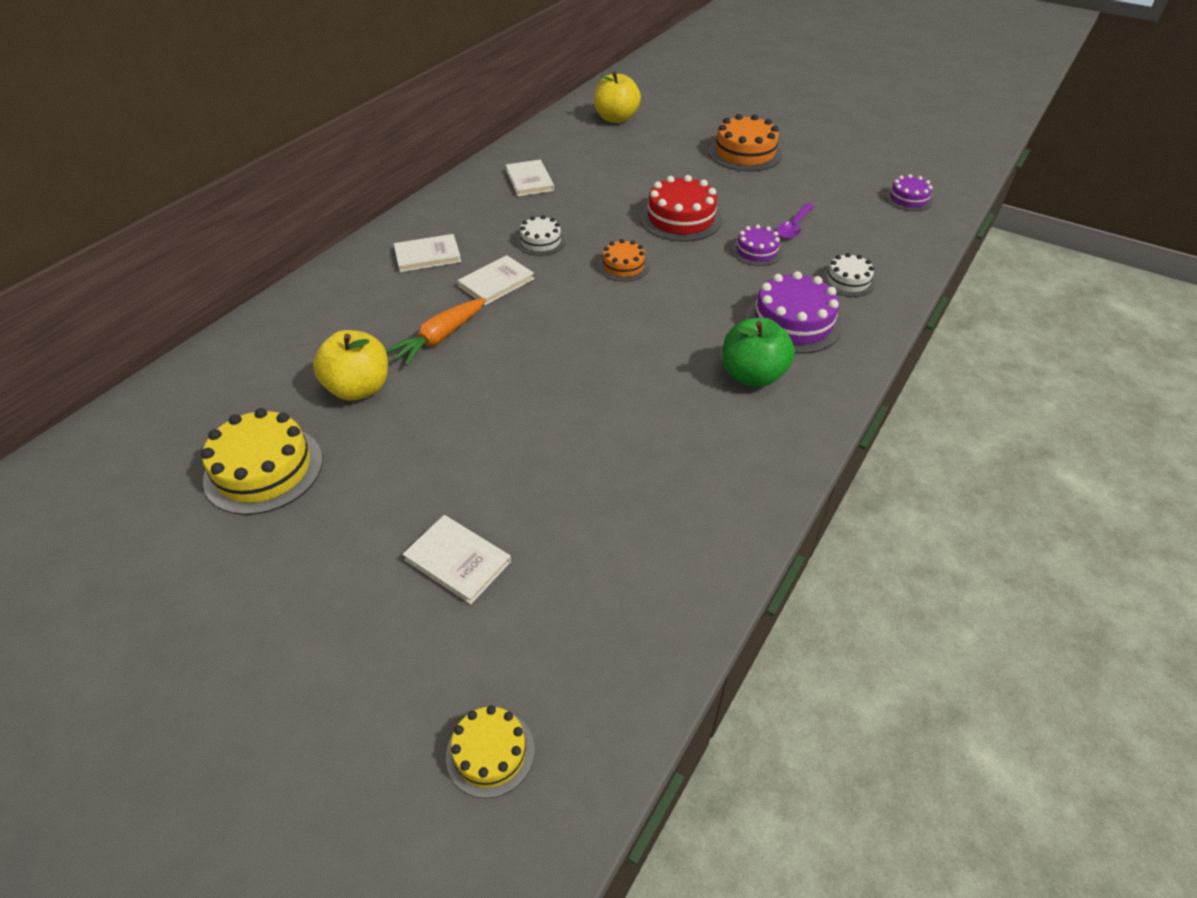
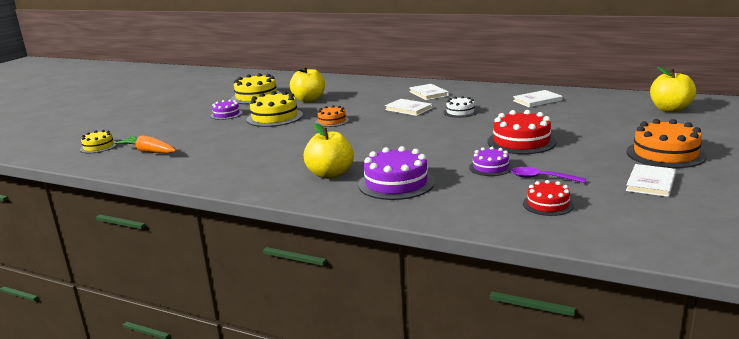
camera: 85 degrees right, 25 degrees down
orange carrot [386,298,486,366] -> orange carrot moved to [115,135,176,153]
white book [402,515,511,604] -> white book moved to [626,164,676,197]
orange cake [598,239,649,282] -> orange cake moved to [315,105,349,127]
green apple [723,317,795,387] -> yellow apple [304,123,354,179]
white cake [822,253,875,297] -> none
purple cake [885,174,933,211] -> purple cake moved to [211,100,243,120]
none -> yellow cake [247,91,303,127]
none -> red cake [523,180,574,216]

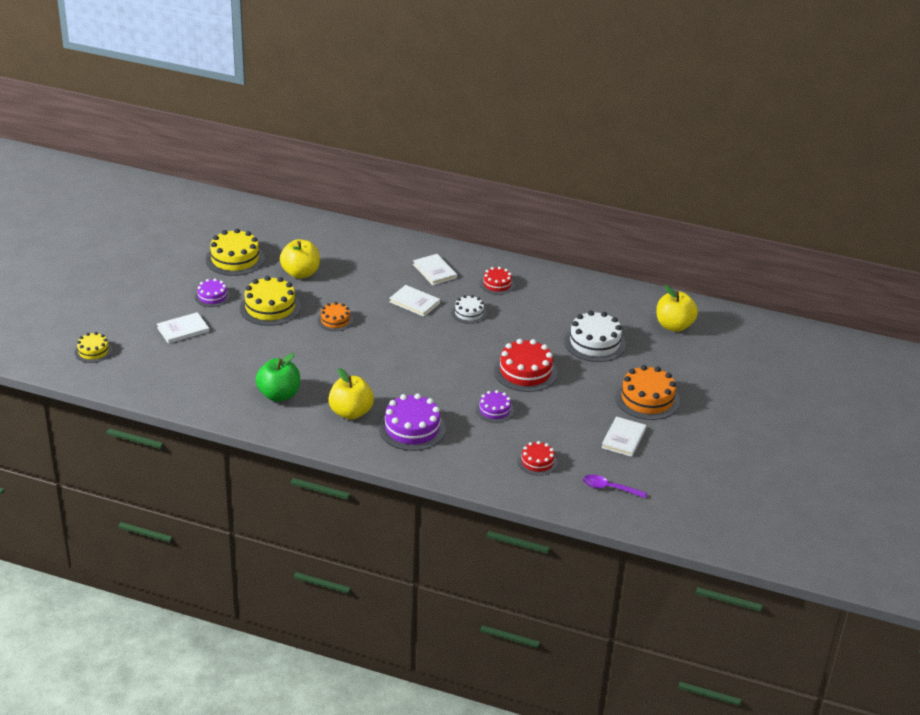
camera: 10 degrees left, 15 degrees up
orange carrot [115,135,176,153] -> none
purple spoon [511,167,586,183] -> purple spoon moved to [583,475,647,498]
white book [513,90,563,107] -> white book moved to [157,312,209,344]
none -> green apple [256,353,300,402]
none -> red cake [480,267,515,295]
none -> white cake [564,311,626,362]

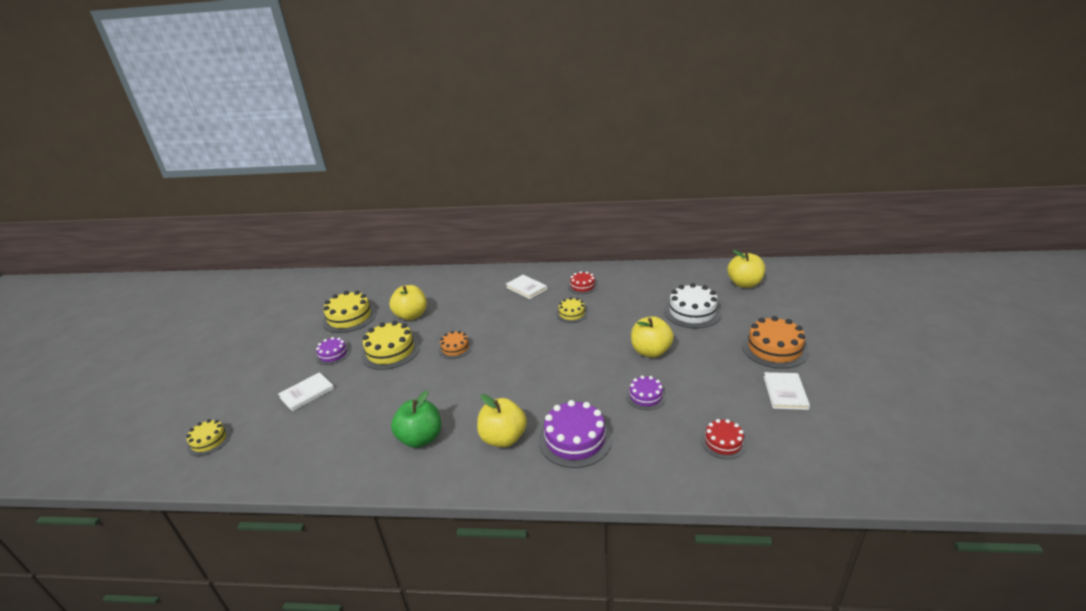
camera: 10 degrees left, 5 degrees down
white book [389,285,440,317] -> none
white cake [452,295,487,324] -> yellow cake [556,297,588,323]
red cake [494,339,557,392] -> yellow apple [631,316,674,358]
purple spoon [583,475,647,498] -> none

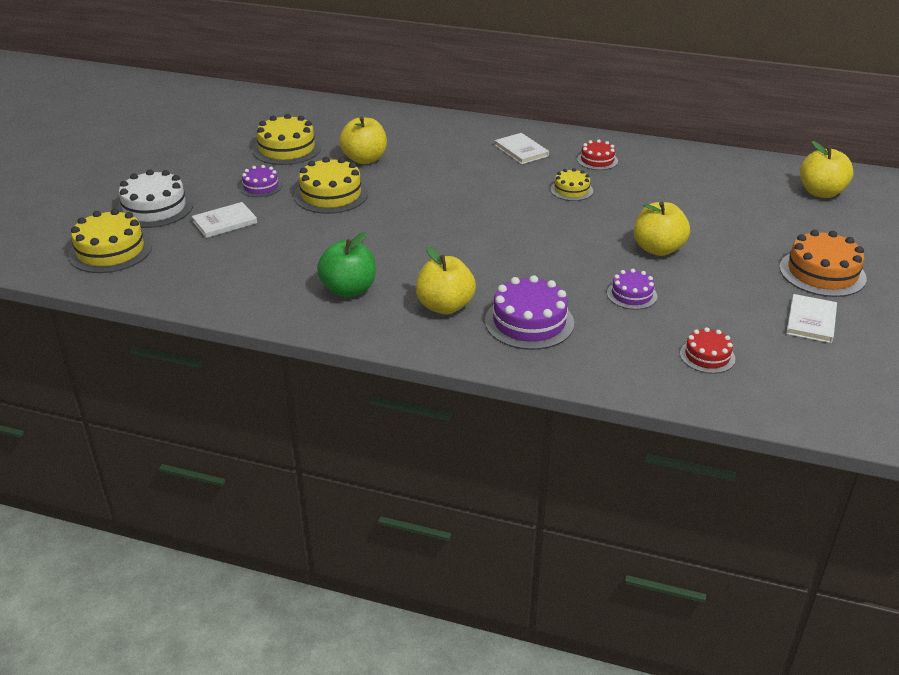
camera: 10 degrees right, 5 degrees up
yellow cake [186,419,231,456] -> yellow cake [69,209,152,273], size x1.72
orange cake [438,331,472,359] -> none
white cake [664,283,722,328] -> white cake moved to [116,169,193,228]

